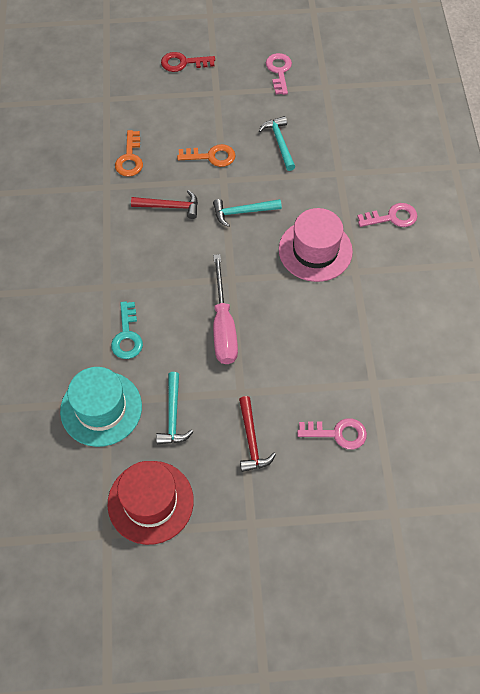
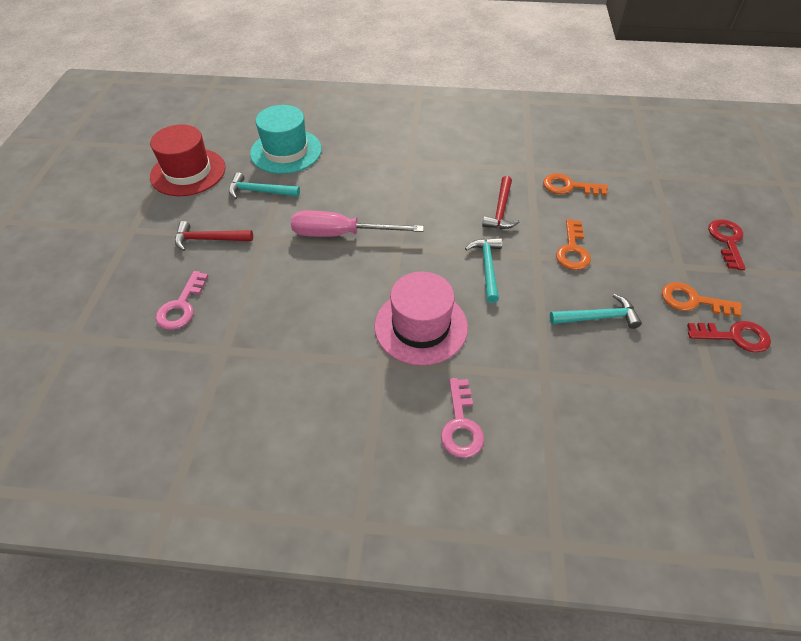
camera: 100 degrees right, 10 degrees down
turquoise key [111,301,143,359] -> none
pink key [266,53,292,95] -> red key [687,321,771,353]
none -> orange key [662,282,742,317]

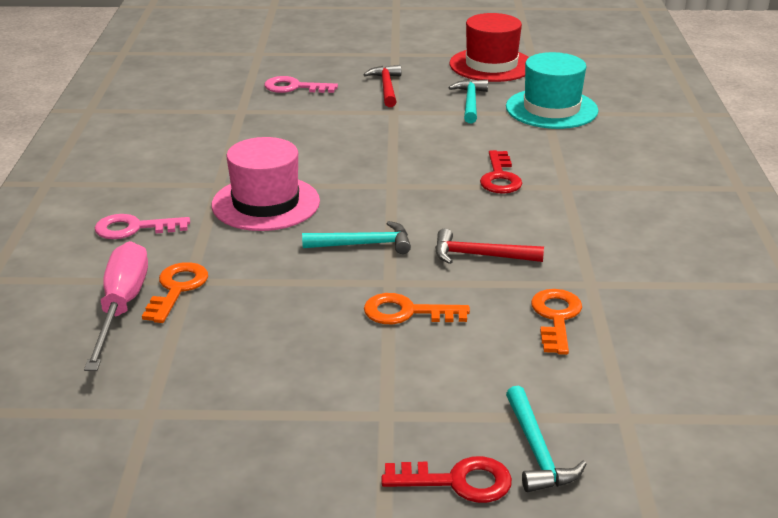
camera: 85 degrees right, 20 degrees down
pink screwdriver [291,211,424,237] -> pink screwdriver moved to [84,241,148,371]
turquoise hammer [550,294,642,329] -> turquoise hammer moved to [506,386,586,492]
orange key [662,282,742,317] -> orange key moved to [142,262,208,323]
red key [687,321,771,353] -> red key moved to [480,150,522,194]

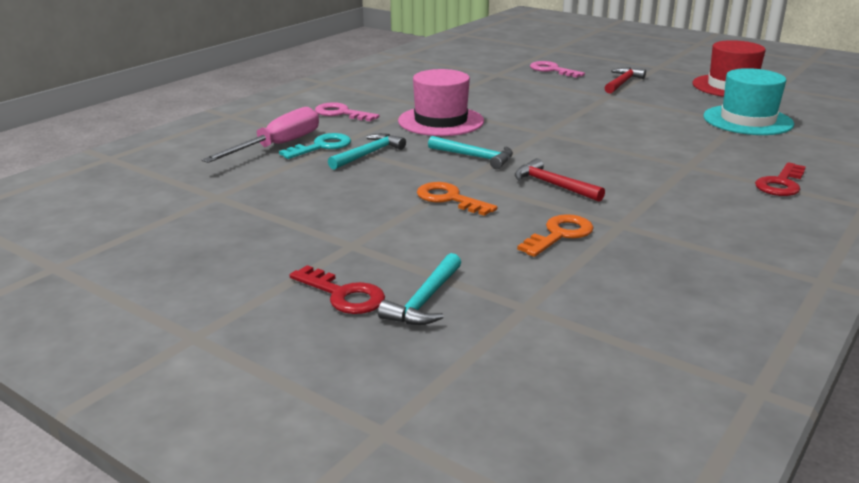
camera: 35 degrees right, 5 degrees down
orange key [142,262,208,323] -> turquoise key [279,133,351,159]
turquoise hammer [448,80,488,123] -> turquoise hammer moved to [328,133,406,170]
red key [480,150,522,194] -> red key moved to [755,162,806,196]

